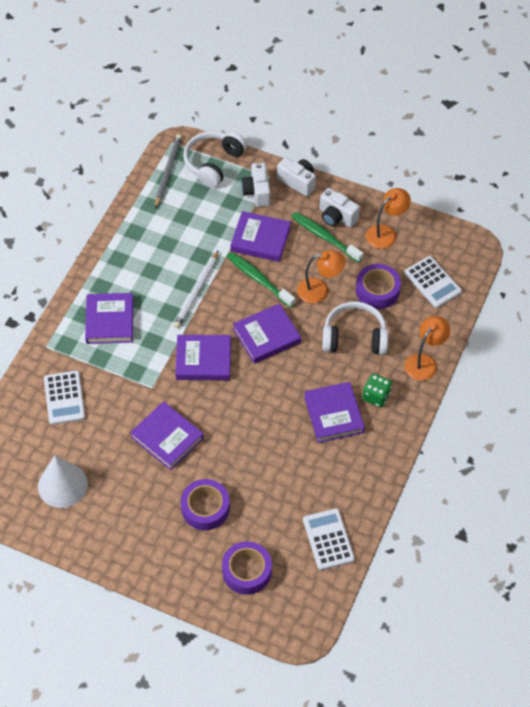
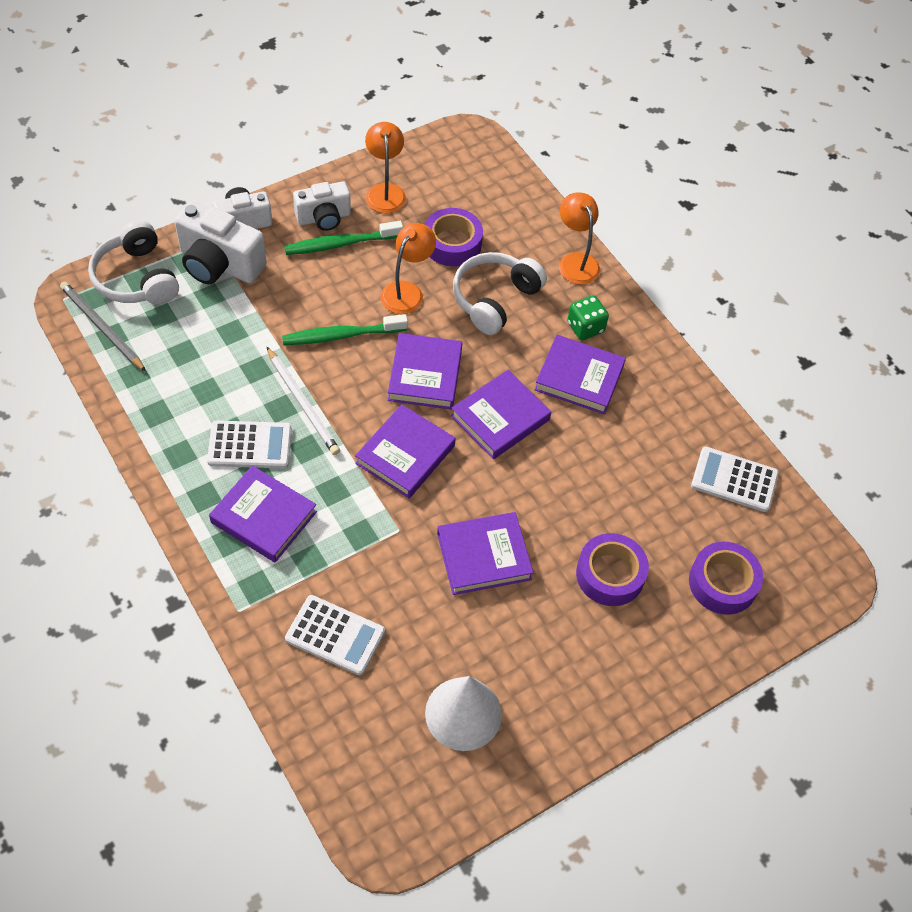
camera: 60 degrees left, 0 degrees up
purple book [230,211,291,262] -> purple book moved to [451,370,551,459]
white camera [241,162,270,207] -> white camera [174,201,267,284], size x1.54
white calculator [404,256,462,308] -> white calculator moved to [207,420,292,468]

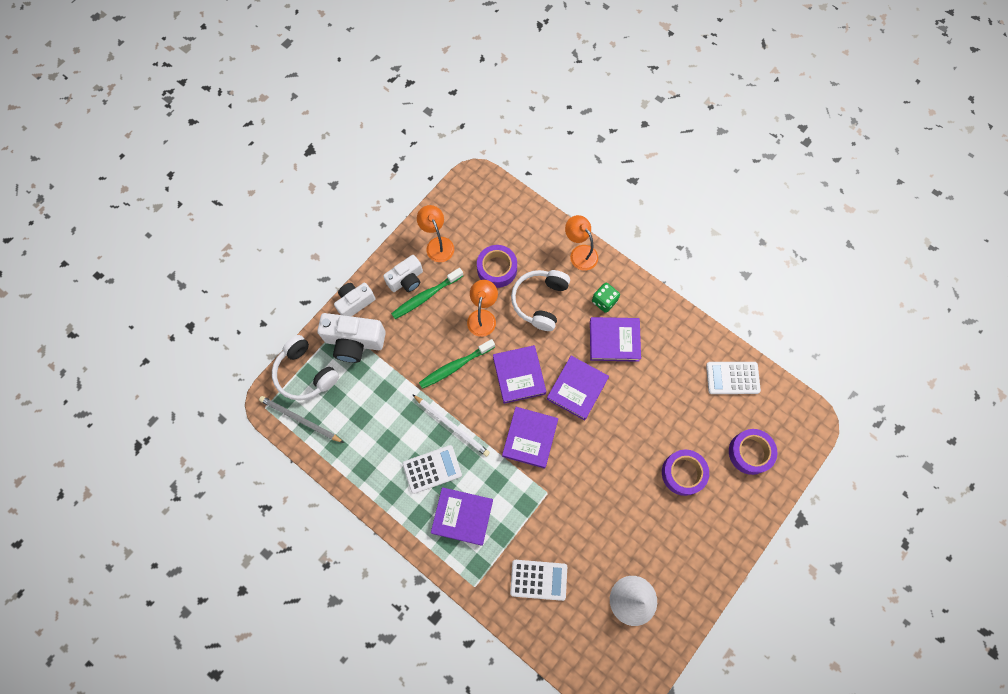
camera: 15 degrees left, 15 degrees up
purple book [437,512,533,595] -> none

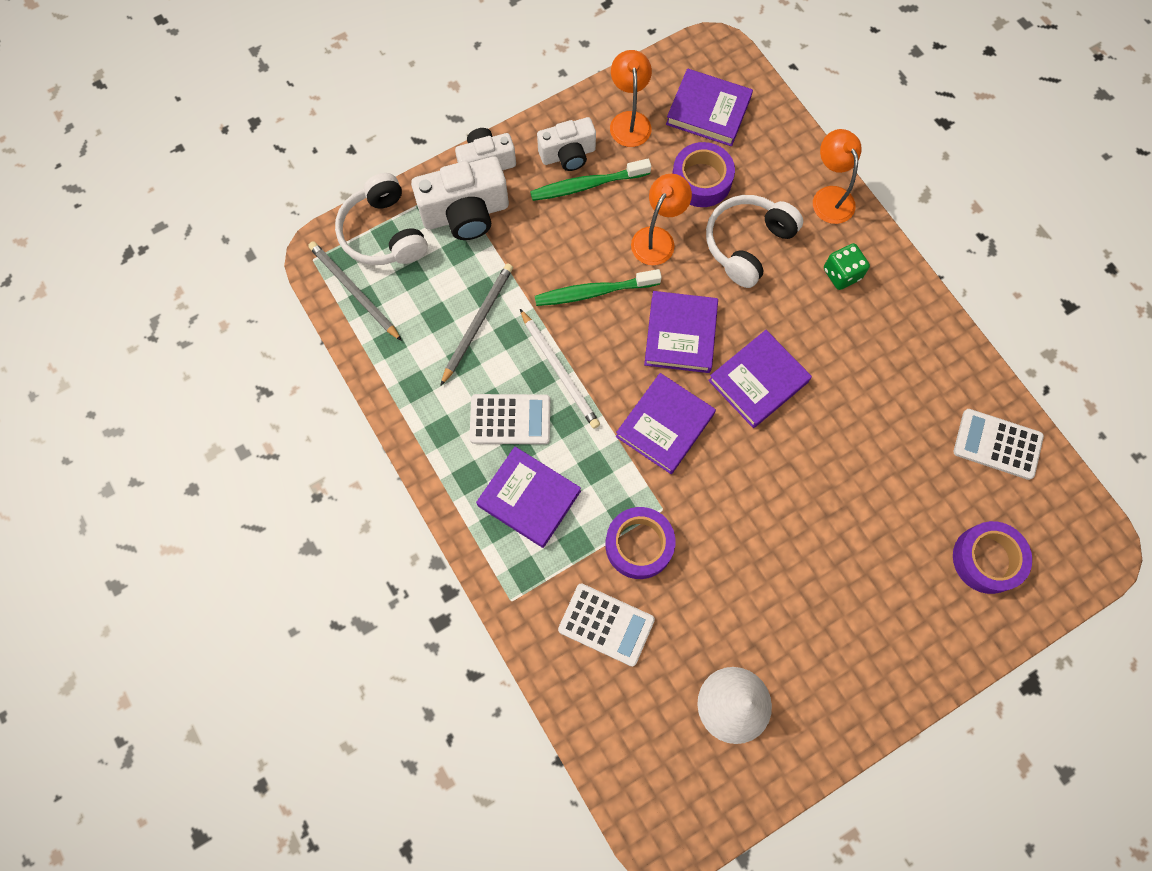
camera: 20 degrees right, 0 degrees up
white camera [317,313,386,363] -> white camera turned 45 degrees counterclockwise [411,157,509,240]
purple book [590,317,641,362] -> purple book moved to [666,68,753,146]
purple tape [662,450,709,496] -> purple tape moved to [605,507,675,579]
none -> grey pencil [440,264,513,386]

